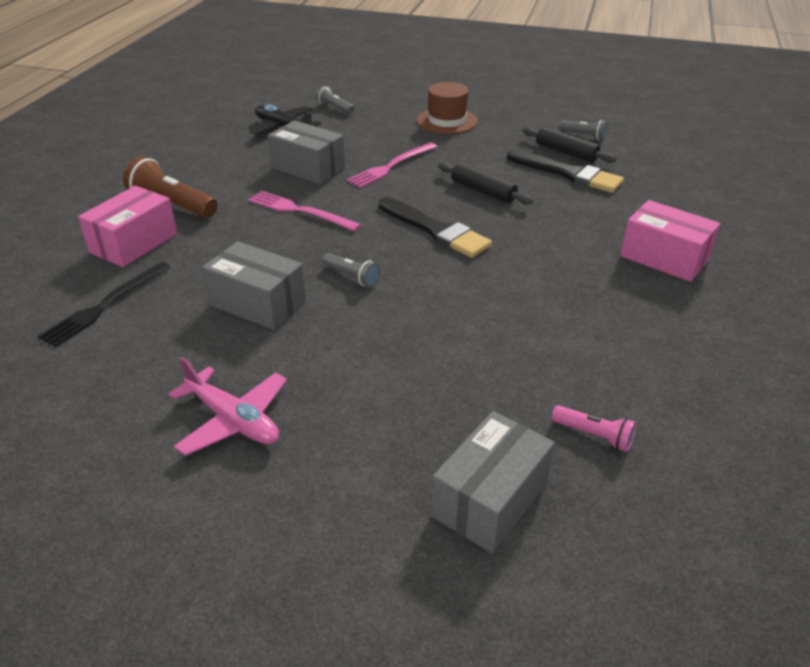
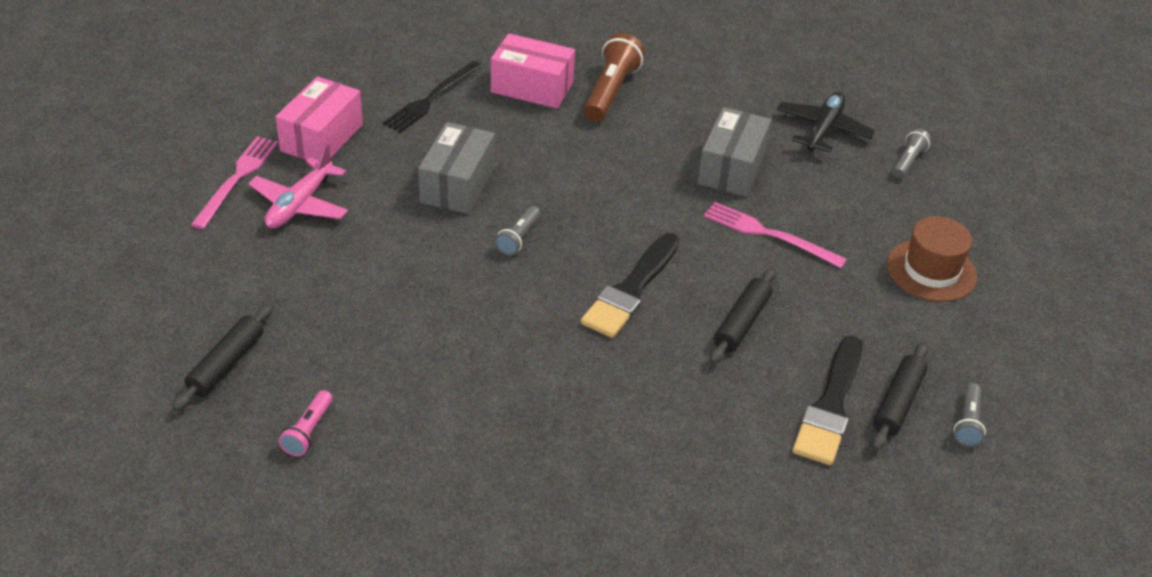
camera: 75 degrees right, 5 degrees up
black fork [38,262,171,347] -> black fork turned 75 degrees counterclockwise [383,61,482,133]
pink fork [248,191,361,231] -> pink fork moved to [191,136,278,229]
grey box [431,411,555,553] -> black rolling pin [172,304,273,411]
pink box [620,200,720,282] -> pink box moved to [275,77,363,160]

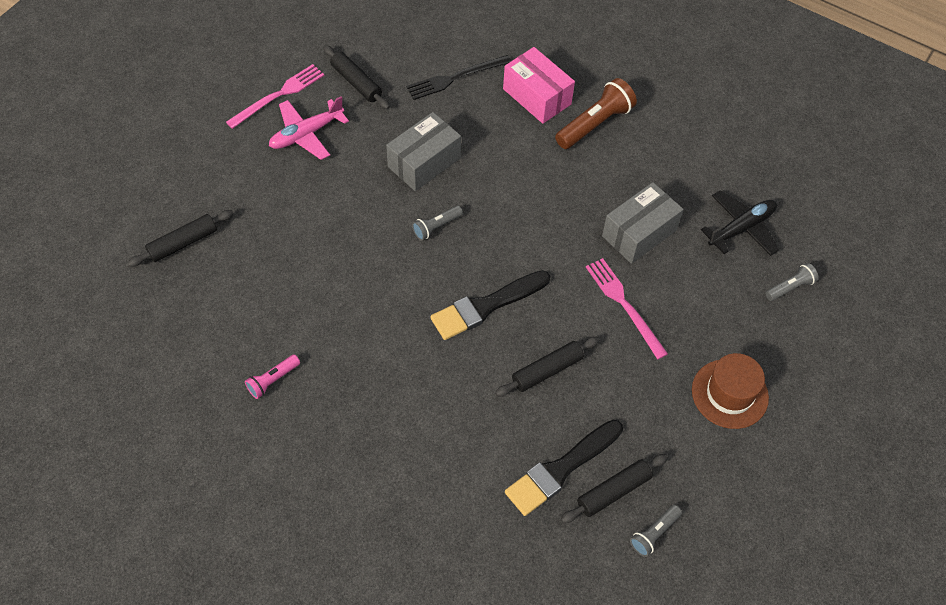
camera: 30 degrees right, 15 degrees up
pink box [275,77,363,160] -> black rolling pin [323,45,390,109]
pink flashlight [278,390,333,456] -> pink flashlight moved to [245,355,300,399]

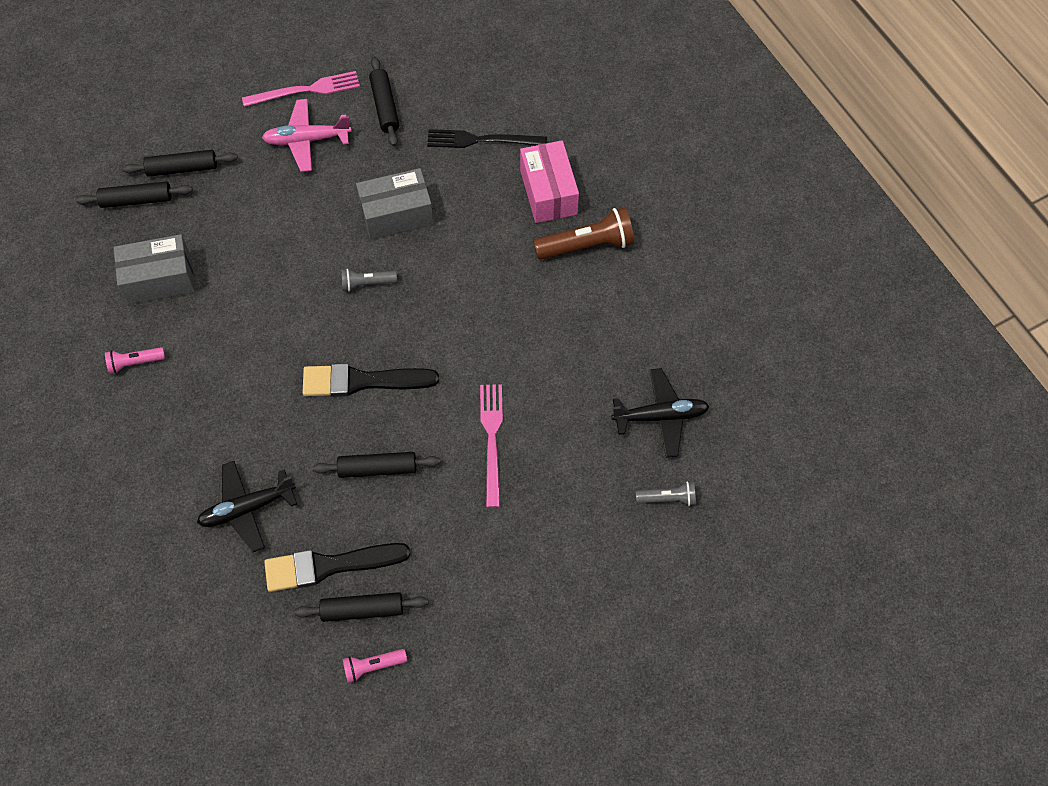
camera: 30 degrees right, 5 degrees up
grey box [602,182,683,264] -> grey box moved to [113,234,195,304]
grey flashlight [630,505,682,557] -> pink flashlight [342,649,407,683]
brown hat [692,353,769,429] -> none
none -> black rolling pin [122,150,238,177]
none -> black plane [197,461,297,552]

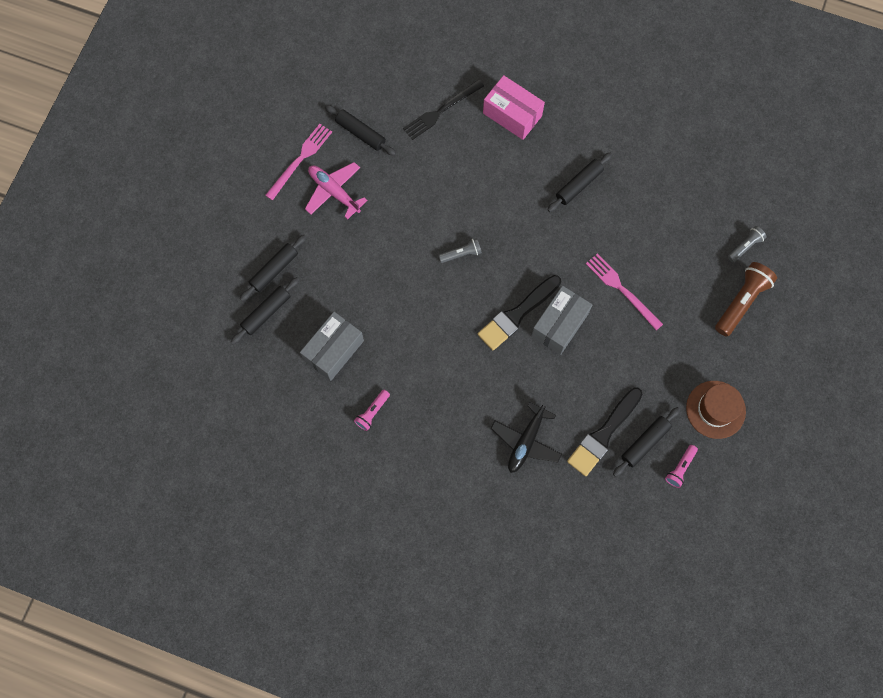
camera: 40 degrees left, 10 degrees up
pink plane [262,99,352,172] -> pink plane turned 90 degrees clockwise [305,162,367,219]
black rolling pin [313,452,440,478] -> black rolling pin moved to [547,152,612,212]
grey flashlight [341,269,397,291] -> grey flashlight turned 150 degrees counterclockwise [438,238,482,263]
grey box [356,168,434,240] -> grey box moved to [531,286,593,355]
brown flashlight [533,207,634,260] -> brown flashlight moved to [715,262,777,337]
black plane [611,368,710,458] -> none
none -> brown hat [686,381,746,439]

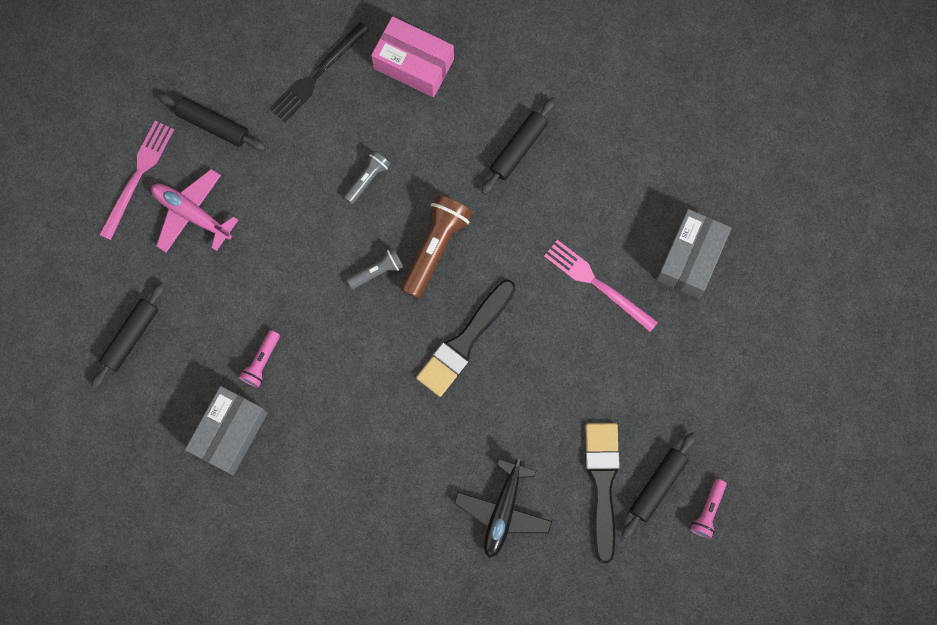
camera: 10 degrees left, 5 degrees up
black rolling pin [231,277,300,344] -> none
pink flashlight [354,390,390,431] -> pink flashlight moved to [239,330,280,388]
grey box [531,286,593,355] -> grey box moved to [656,209,732,298]
black brush [567,388,643,476] -> black brush turned 150 degrees clockwise [585,423,620,563]
brown hat [686,381,746,439] -> none
brown flashlight [715,262,777,337] -> brown flashlight moved to [401,195,472,299]
grey flashlight [728,226,767,262] -> grey flashlight moved to [344,151,391,204]

